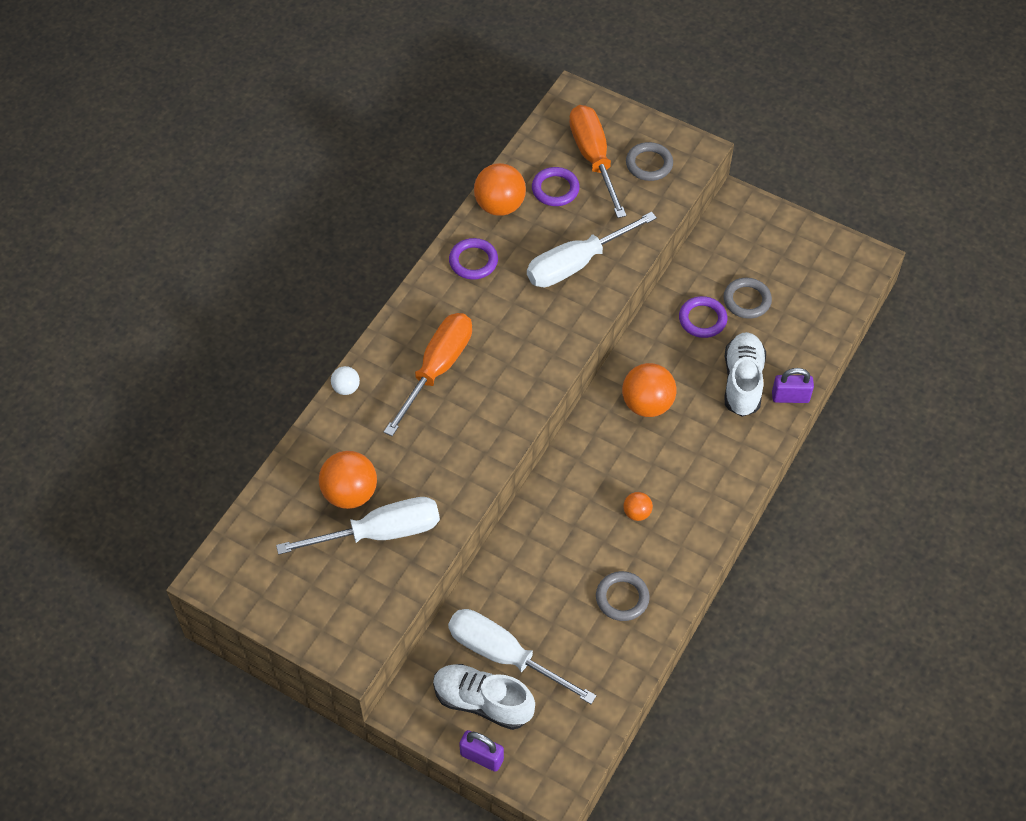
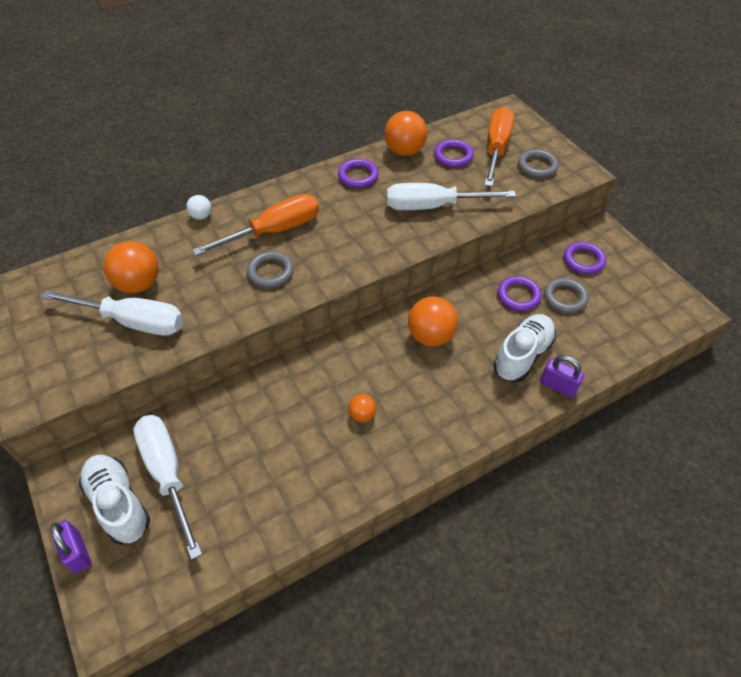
camera: 30 degrees right, 5 degrees down
grey ring [596,571,650,621] -> grey ring moved to [247,251,294,288]
none -> purple ring [564,242,606,274]

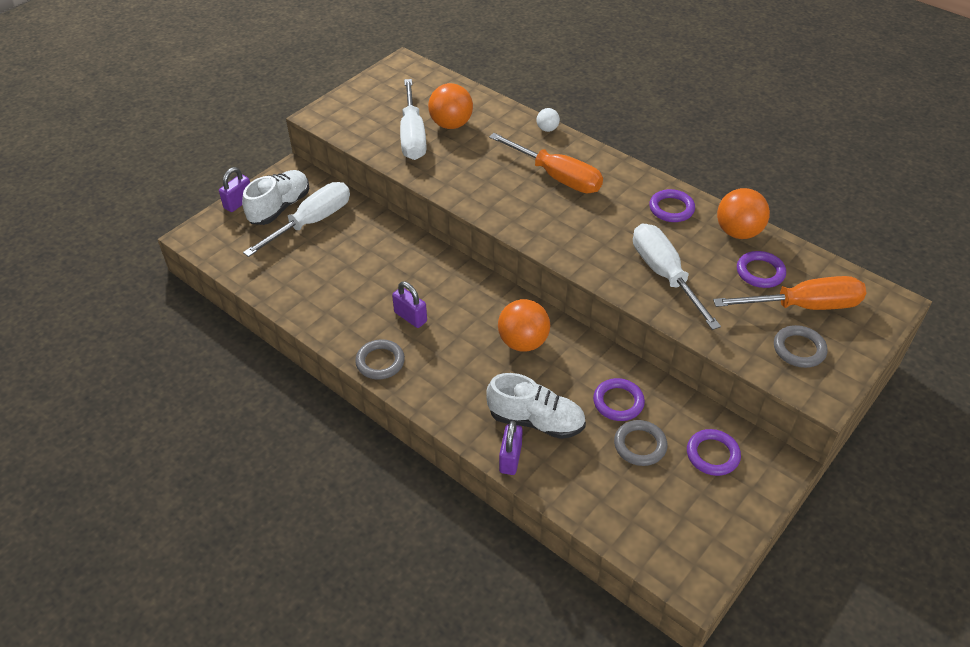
camera: 70 degrees right, 5 degrees down
grey ring [247,251,294,288] -> grey ring moved to [355,339,405,379]
orange ball [348,394,376,422] -> purple padlock [392,281,427,328]

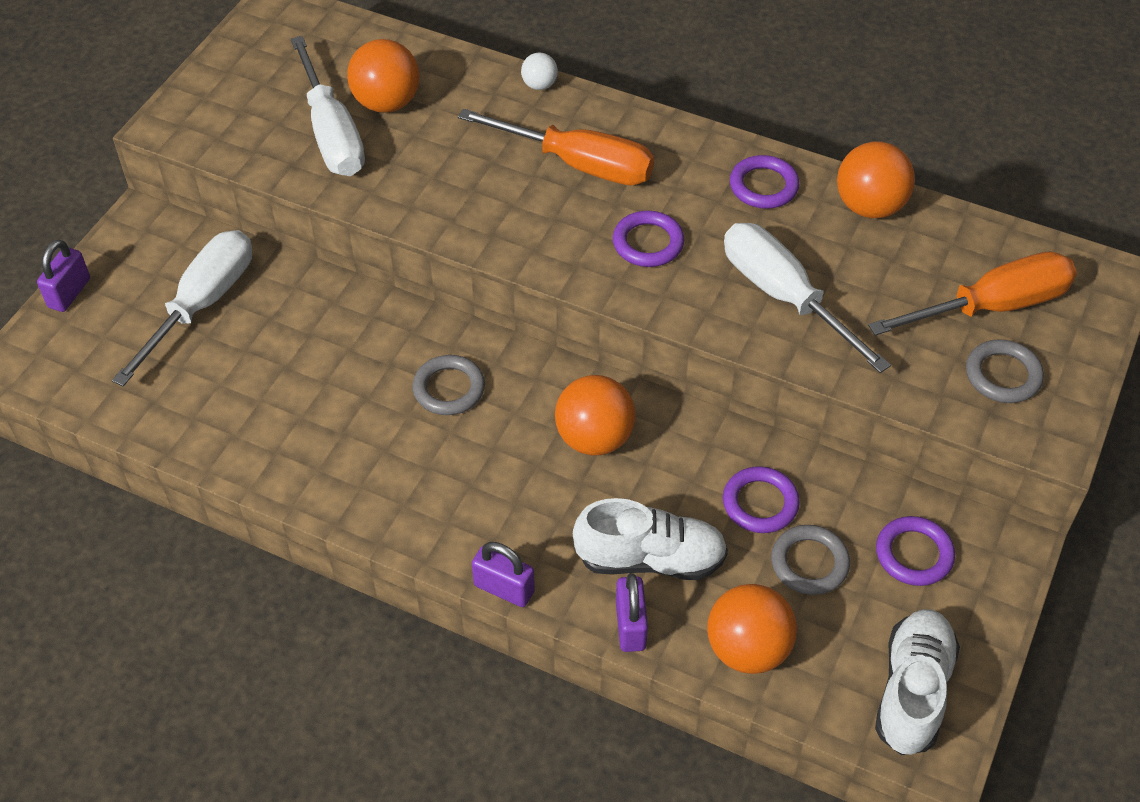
camera: 15 degrees left, 5 degrees up
white shoe [242,170,309,225] -> white shoe moved to [875,609,960,755]
grey ring [355,339,405,379] -> grey ring moved to [412,355,485,415]
purple padlock [392,281,427,328] -> purple padlock moved to [472,542,535,607]
purple ring [737,251,786,288] -> purple ring moved to [613,211,684,267]
none -> orange ball [707,584,797,674]

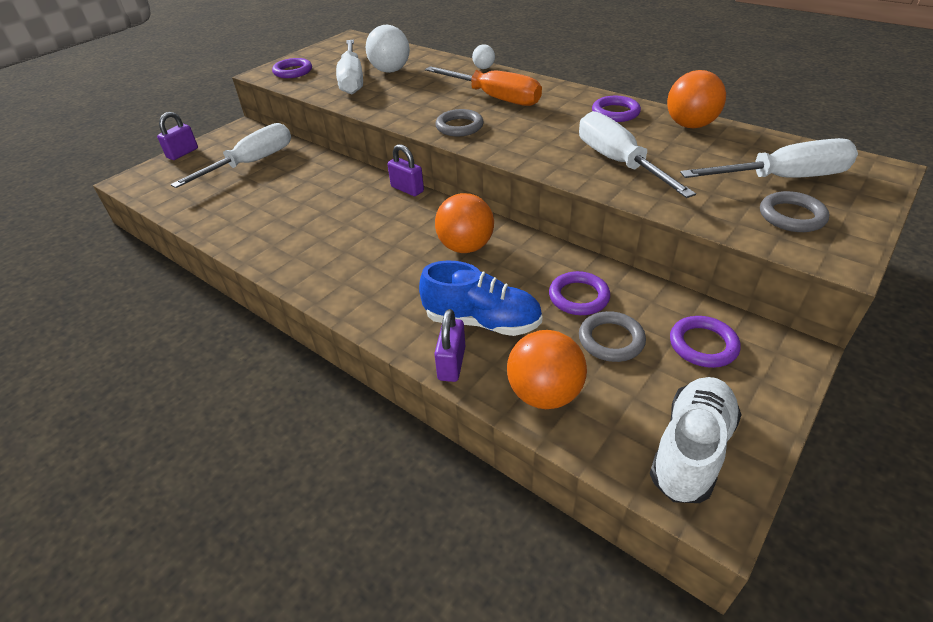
camera: 15 degrees right, 10 degrees down
orange ball [347,39,420,113] -> white ball [366,25,410,73]
grey ring [412,355,485,415] -> grey ring moved to [435,109,484,136]
purple padlock [472,542,535,607] -> purple padlock moved to [387,144,424,196]
white shoe [573,498,728,580] -> blue shoe [419,260,543,336]
purple ring [613,211,684,267] -> purple ring moved to [272,58,312,78]
orange screwdriver [868,252,1077,336] -> white screwdriver [680,138,858,178]

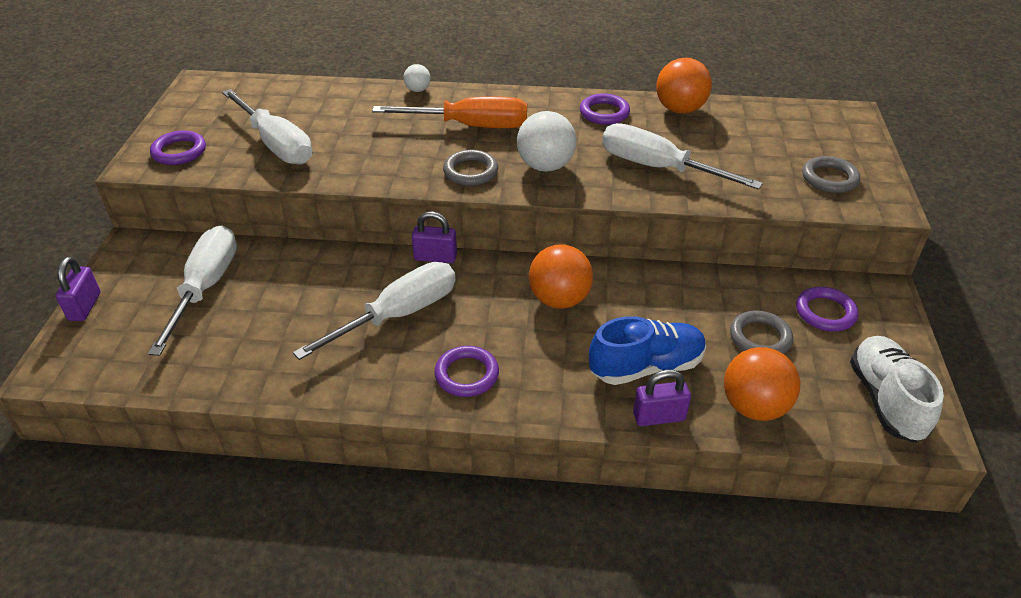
camera: 35 degrees left, 0 degrees up
white ball [366,25,410,73] -> white ball moved to [517,111,576,172]
purple padlock [434,309,465,382] -> purple padlock turned 75 degrees counterclockwise [633,369,691,426]
purple ring [549,271,610,315] -> purple ring moved to [434,346,499,397]
white screwdriver [680,138,858,178] -> white screwdriver moved to [293,262,455,360]

